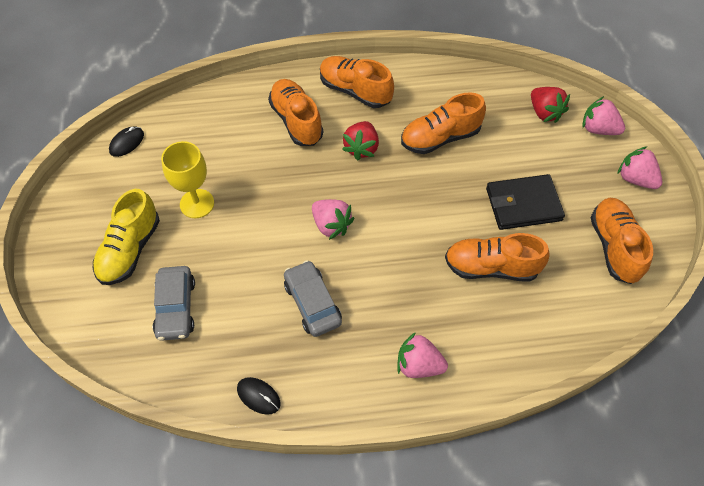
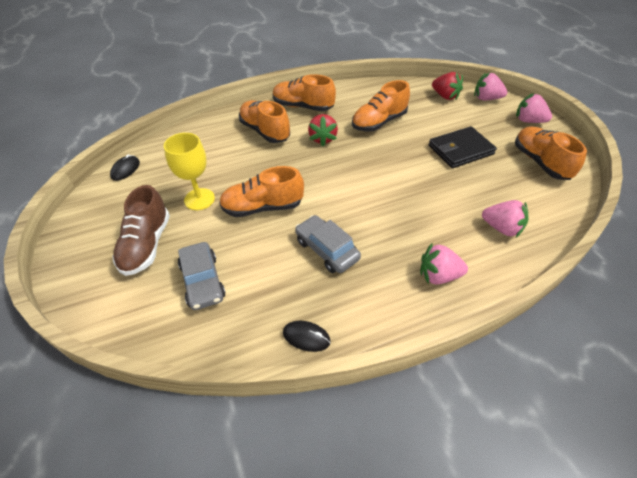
camera: 15 degrees left, 10 degrees down
yellow shoe [93,189,160,285] -> brown shoe [112,185,170,276]
pink strawberry [312,199,354,240] -> pink strawberry moved to [482,200,528,237]
orange shoe [445,233,550,282] -> orange shoe moved to [219,166,304,217]

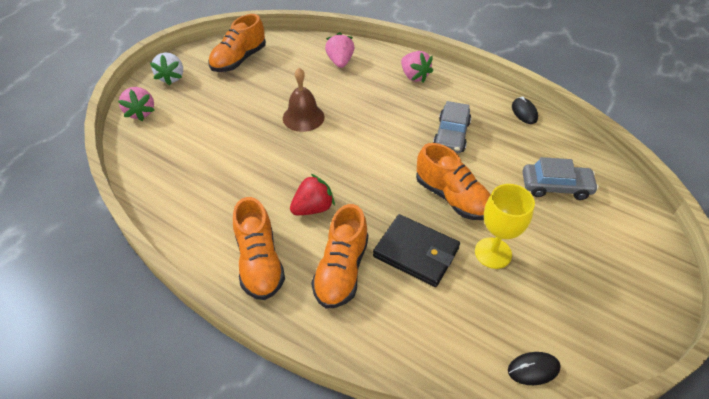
camera: 125 degrees left, 0 degrees up
brown shoe [112,185,170,276] -> none
grey car [178,242,226,310] -> grey car turned 60 degrees clockwise [522,157,599,200]
orange shoe [352,80,410,132] -> none
black wallet [429,126,497,168] -> black wallet moved to [373,214,460,287]
red strawberry [432,72,463,100] -> none
pink strawberry [516,93,552,123] -> white strawberry [150,52,183,85]
none -> brown bell [283,68,324,132]

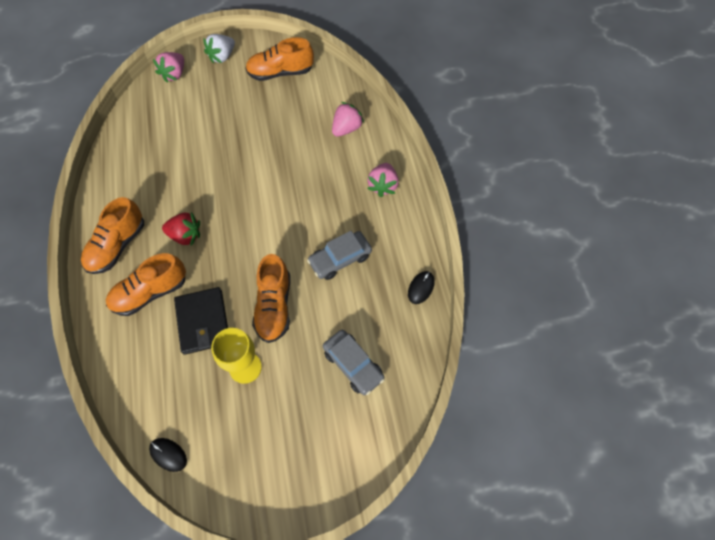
camera: 45 degrees right, 15 degrees up
brown bell [283,68,324,132] -> none

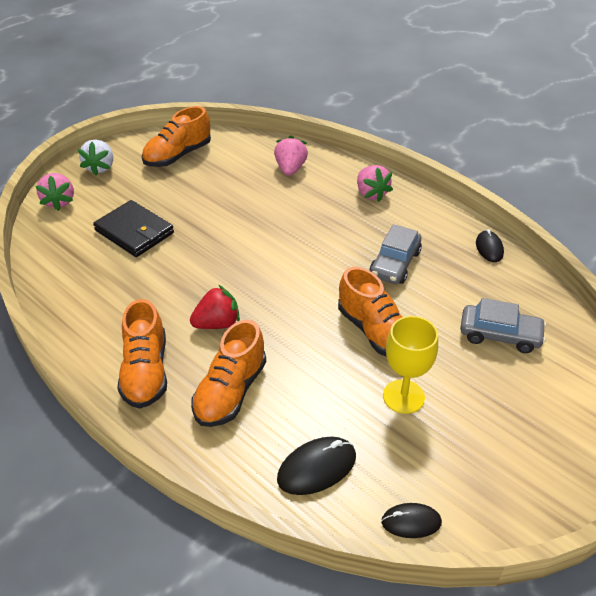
camera: 35 degrees left, 20 degrees down
black wallet [174,287,228,355] -> black wallet moved to [93,200,174,257]
none -> black mouse [277,437,356,495]

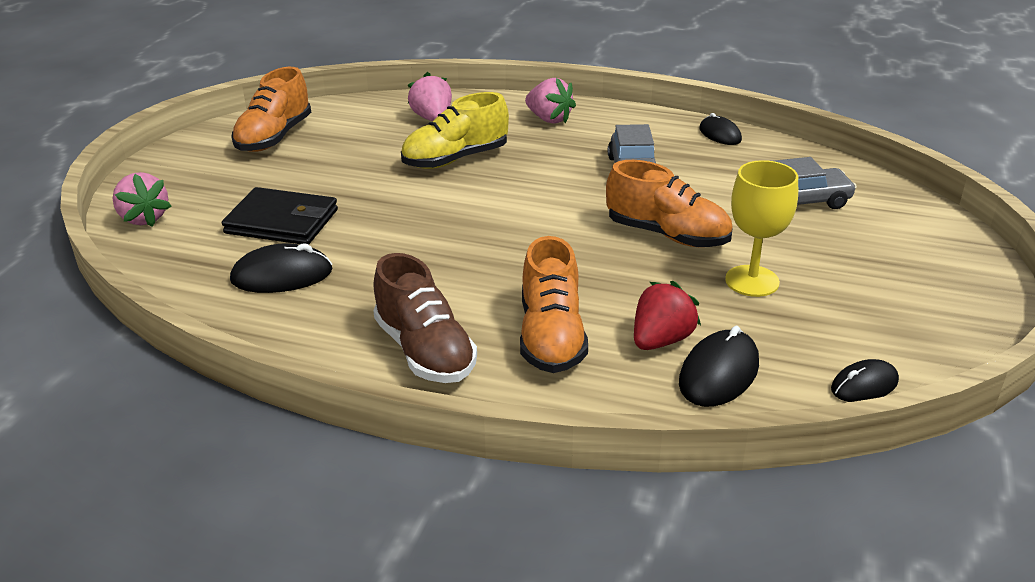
camera: 25 degrees left, 10 degrees down
white strawberry [78,140,113,176] -> none
orange shoe [117,299,167,409] -> brown shoe [373,253,477,383]
red strawberry [190,285,240,329] -> red strawberry moved to [634,281,701,350]
none -> black mouse [230,243,332,293]
none -> yellow shoe [401,92,509,169]

